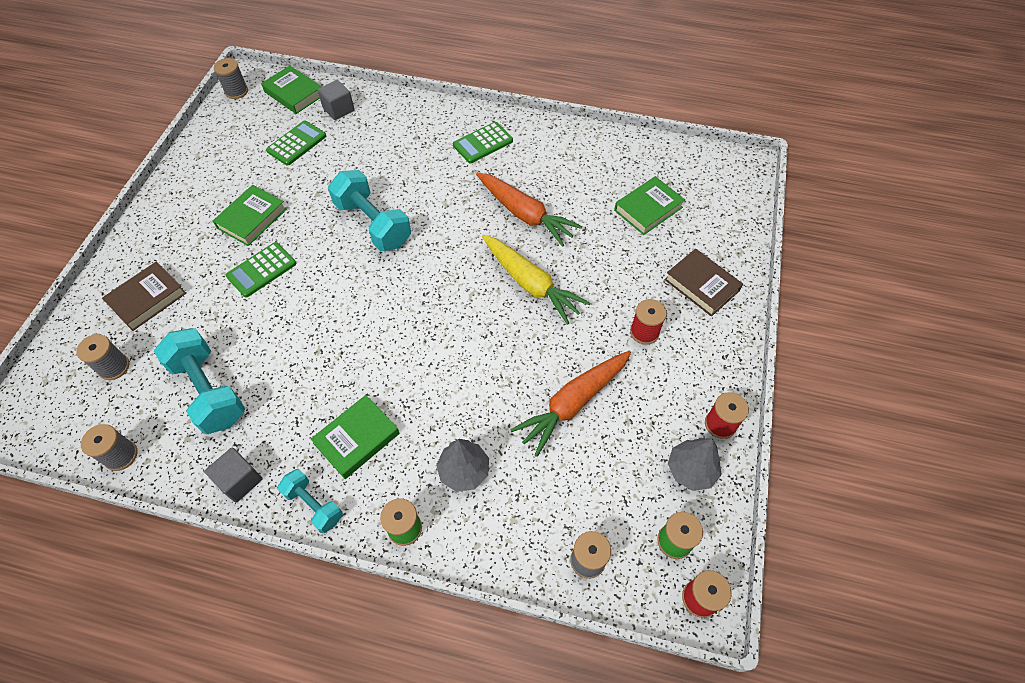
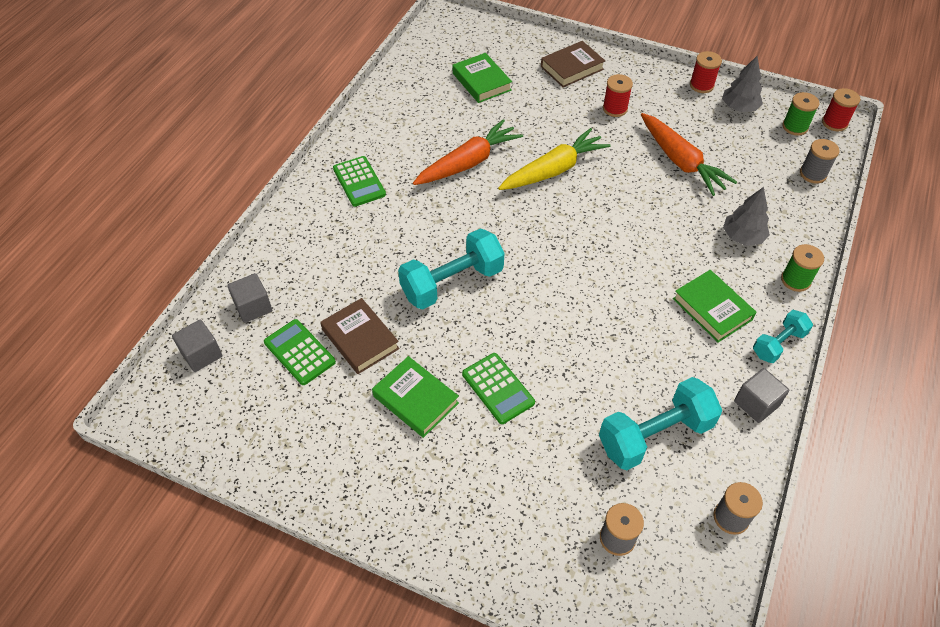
camera: 80 degrees left, 5 degrees down
brown book [102,262,186,331] -> brown book moved to [320,298,400,374]
grey spool [214,58,248,99] -> none
green book [261,65,322,114] -> grey cube [172,320,222,372]

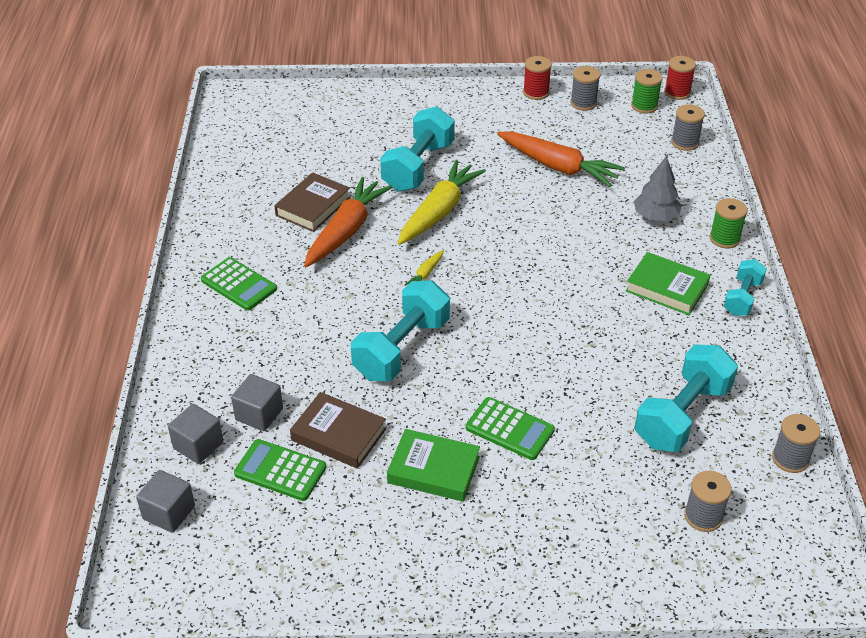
camera: 25 degrees left, 10 degrees down
green book [453,53,512,103] -> none
brown book [541,41,605,87] -> brown book moved to [274,172,351,232]
red spool [603,74,633,117] -> none
grey tree [722,56,763,112] -> grey spool [570,66,600,111]
grey cube [734,368,789,423] -> grey cube moved to [231,374,283,431]
none -> turquoise dumbbell [380,106,455,192]
none -> yellow carrot [404,250,444,285]

